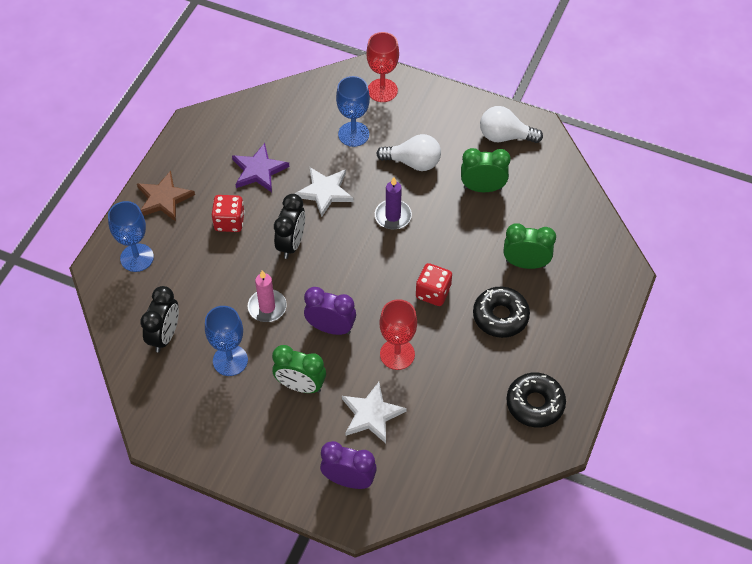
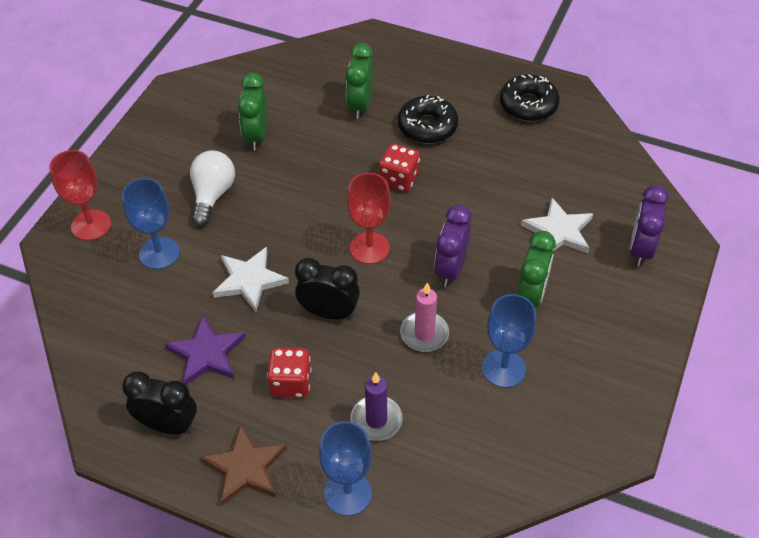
camera: 90 degrees left, 5 degrees down
black clock [140,286,179,352] -> black clock moved to [122,371,197,434]
purple candle [375,177,412,230] -> purple candle moved to [351,372,403,441]
red goblet [379,299,417,370] -> red goblet moved to [347,173,391,264]
white light bulb [480,106,543,143] -> none

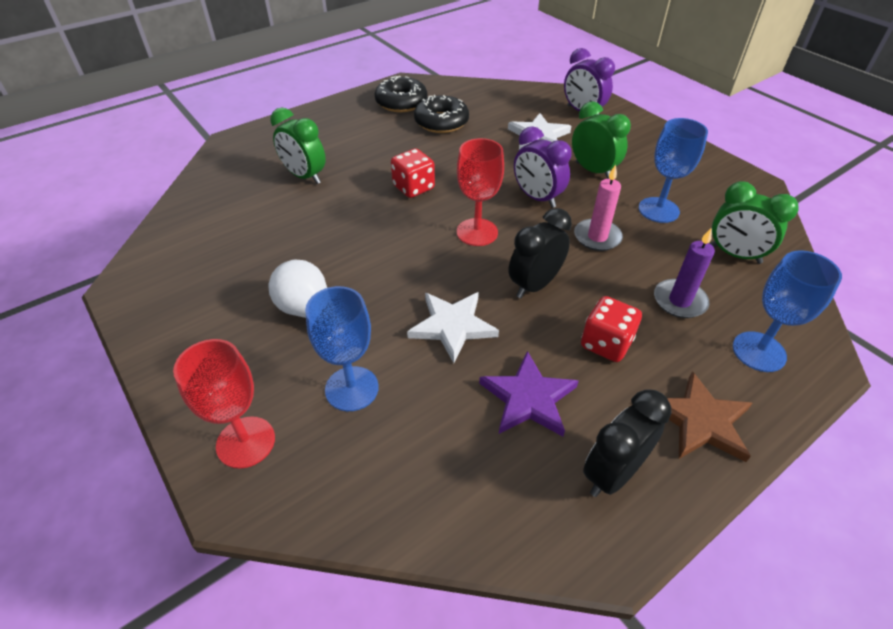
camera: 60 degrees left, 5 degrees down
green clock [238,73,268,150] -> green clock moved to [710,181,799,264]
black donut [398,95,458,144] -> black donut moved to [414,95,469,133]

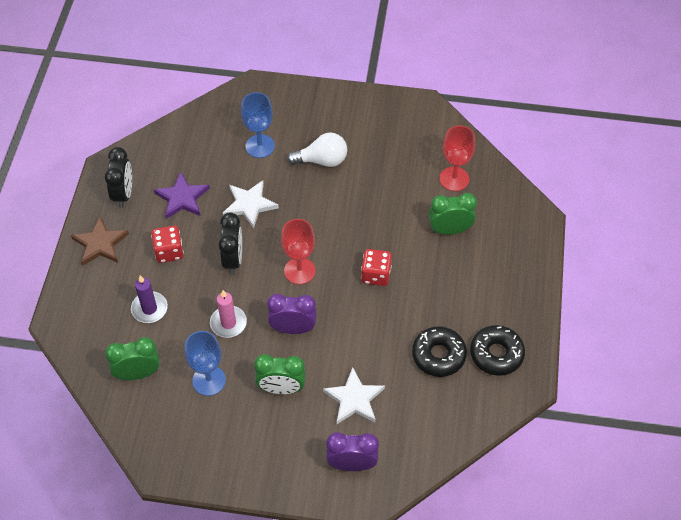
camera: 135 degrees right, 10 degrees up
red goblet [173,339,275,469] -> red goblet moved to [439,125,475,191]
blue goblet [733,250,842,372] -> none

